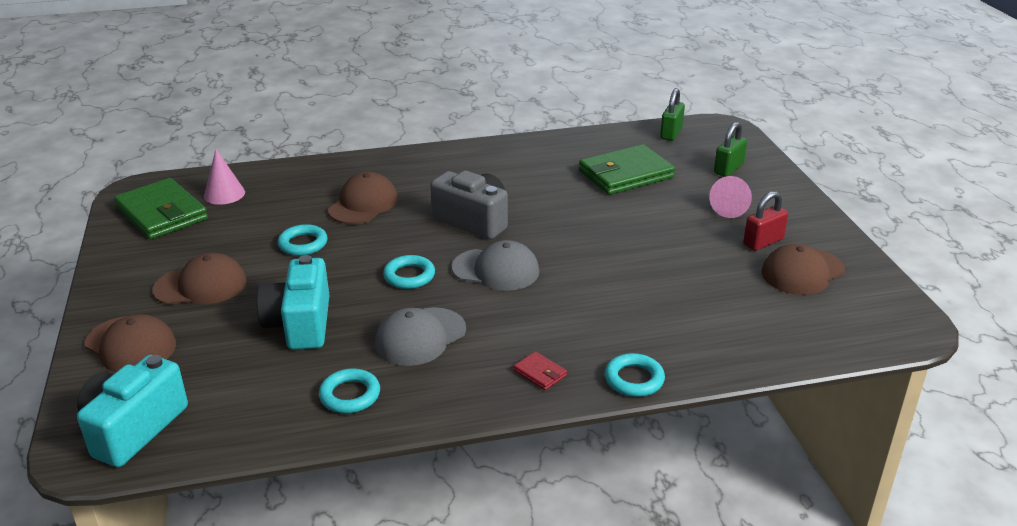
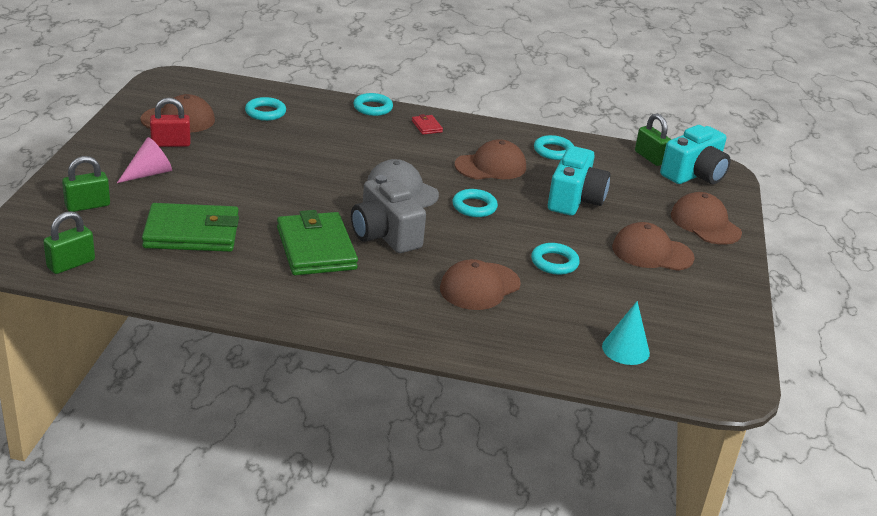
camera: 160 degrees left, 0 degrees up
green wallet [114,178,208,239] -> green wallet moved to [277,210,358,275]
pink cone [204,149,245,205] -> turquoise cone [602,301,650,365]
grey cap [375,307,466,366] -> brown cap [455,139,526,180]
none -> turquoise ring [245,97,286,121]
none -> green padlock [635,114,671,166]

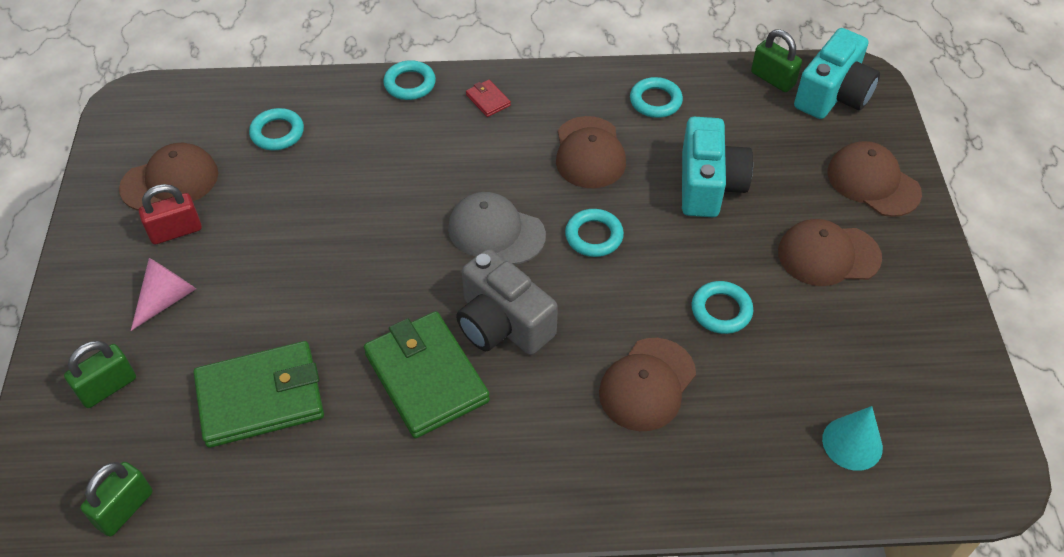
camera: 10 degrees left, 20 degrees up
brown cap [455,139,526,180] -> brown cap turned 120 degrees clockwise [556,116,626,188]

